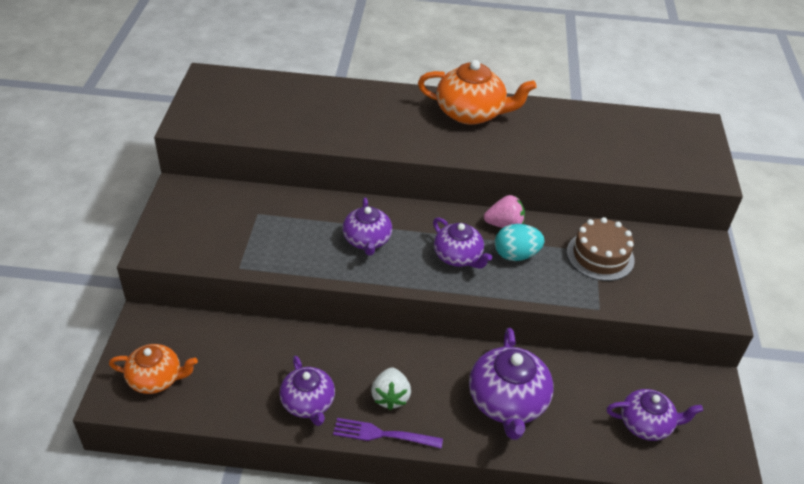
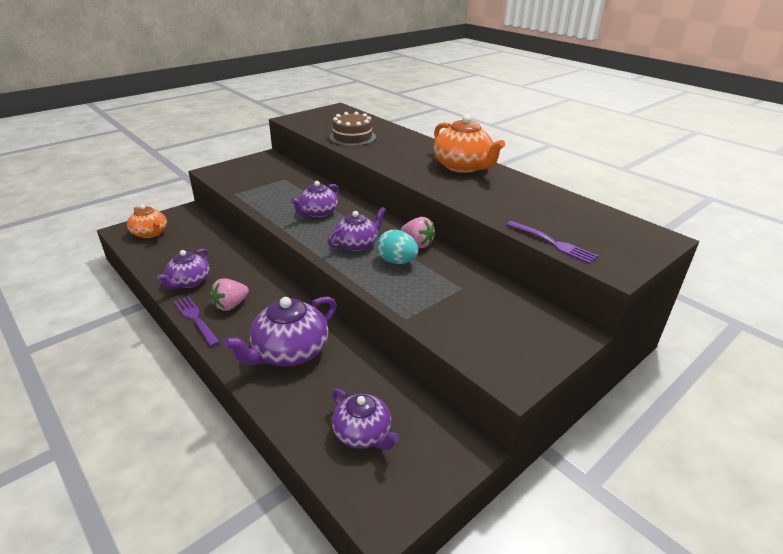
camera: 45 degrees right, 10 degrees down
white strawberry [371,368,411,410] -> pink strawberry [211,278,249,311]
purple teapot [433,217,492,269] -> purple teapot turned 135 degrees counterclockwise [327,207,386,251]
brown cake [567,217,635,281] -> brown cake moved to [329,112,376,146]
none -> purple fork [506,221,598,264]

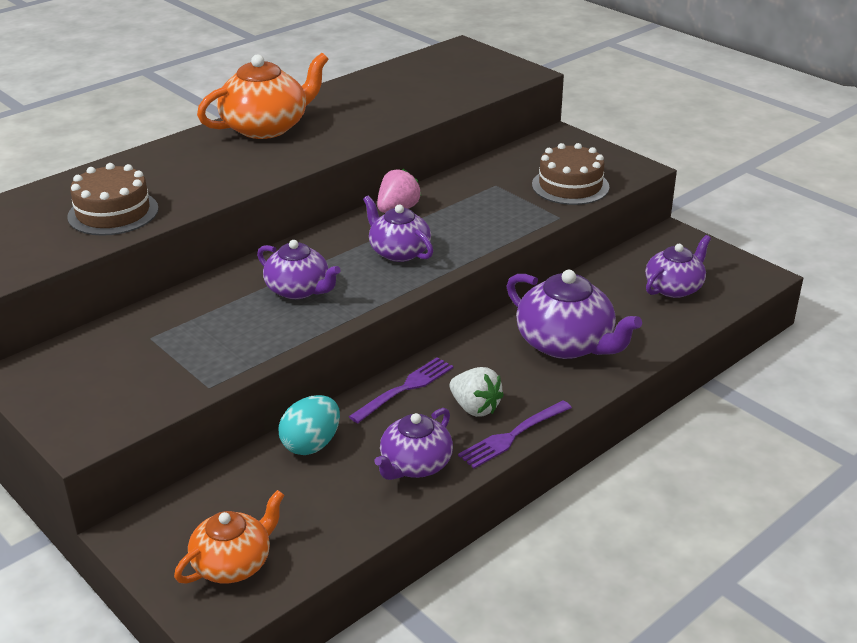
camera: 90 degrees left, 0 degrees up
purple teapot [157,249,210,289] -> purple teapot turned 105 degrees clockwise [374,408,453,480]
pink strawberry [211,278,249,311] -> white strawberry [450,367,504,417]
turquoise egg [377,230,419,264] -> turquoise egg moved to [278,395,340,455]
purple fork [506,221,598,264] -> purple fork moved to [349,357,453,423]
none -> brown cake [532,143,609,205]

